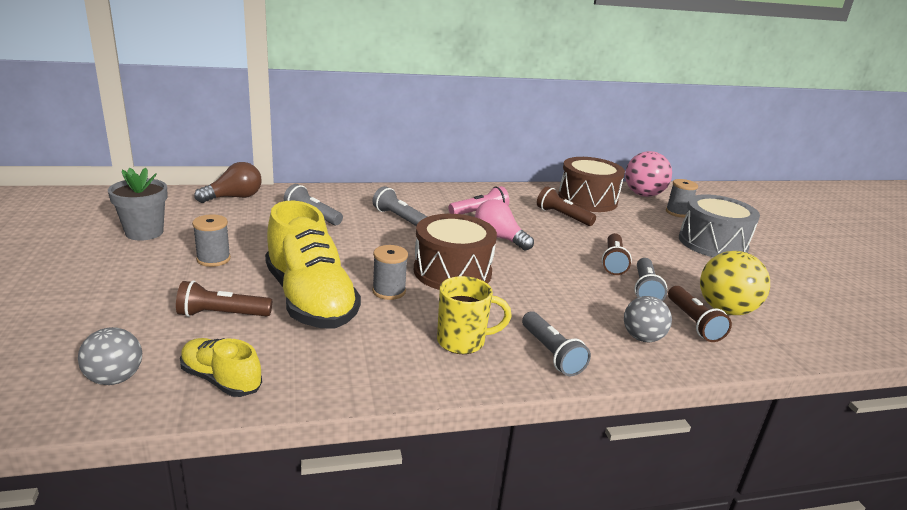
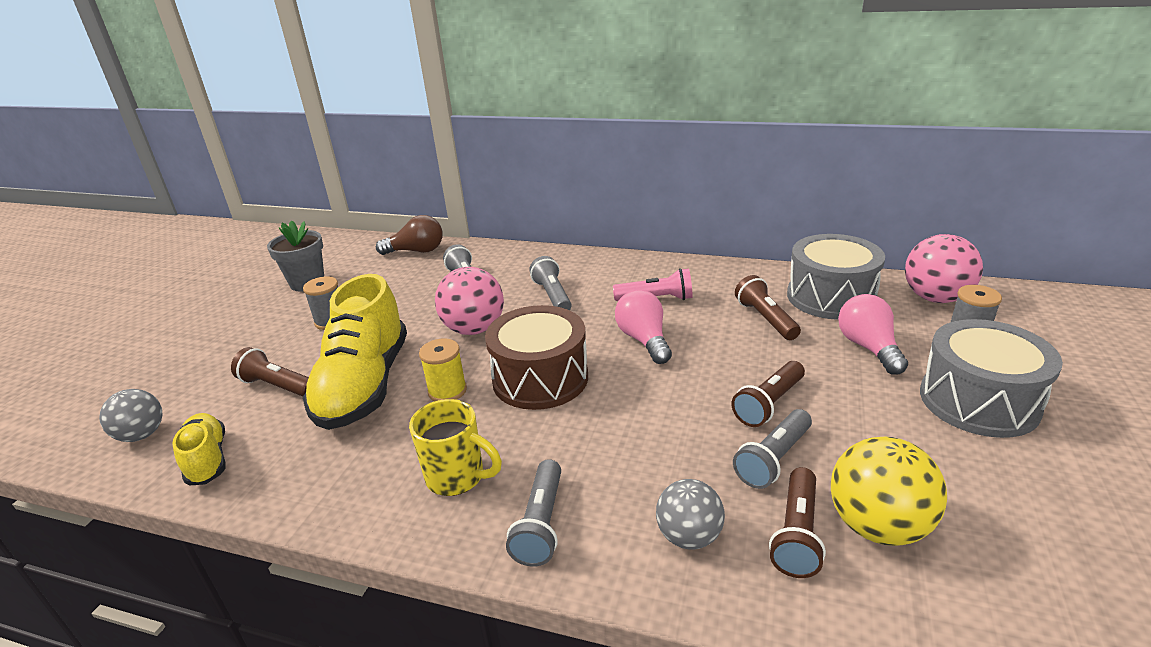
camera: 35 degrees right, 5 degrees up
grey spool [372,245,408,300] -> yellow spool [419,338,467,401]
brown drum [558,157,625,212] -> grey drum [787,234,885,320]
none -> pink ball [435,267,504,335]
none -> pink light bulb [838,294,908,375]

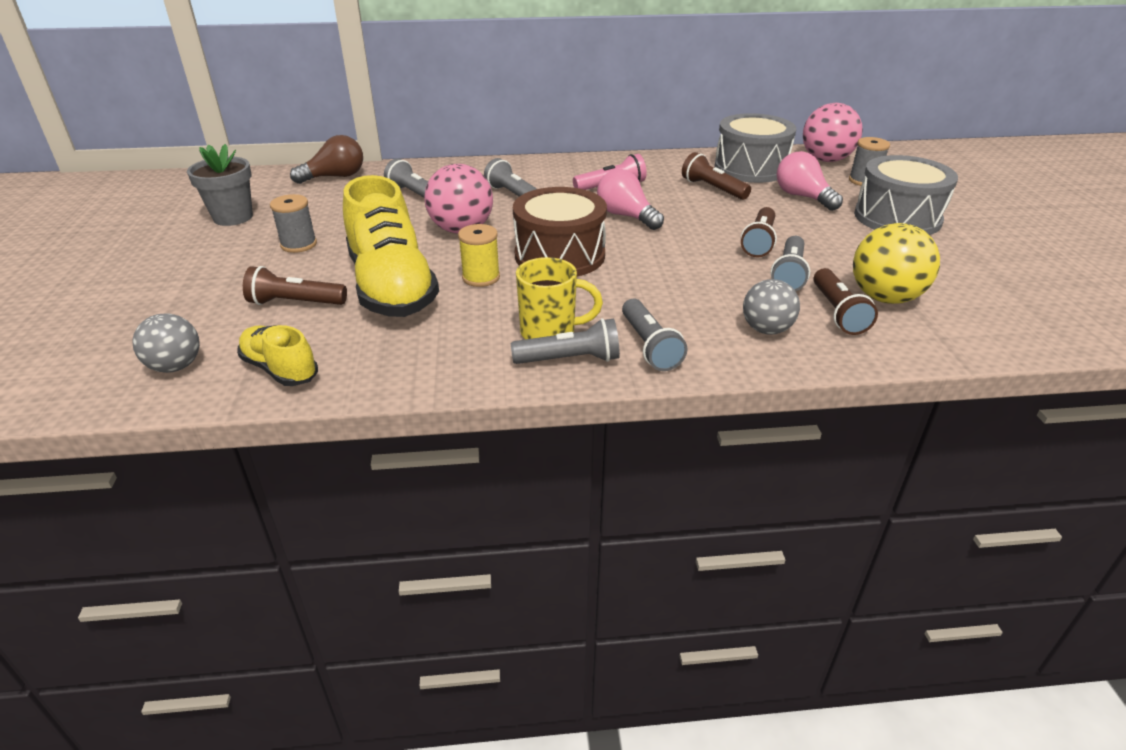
camera: 25 degrees left, 5 degrees up
none -> grey flashlight [511,318,620,364]

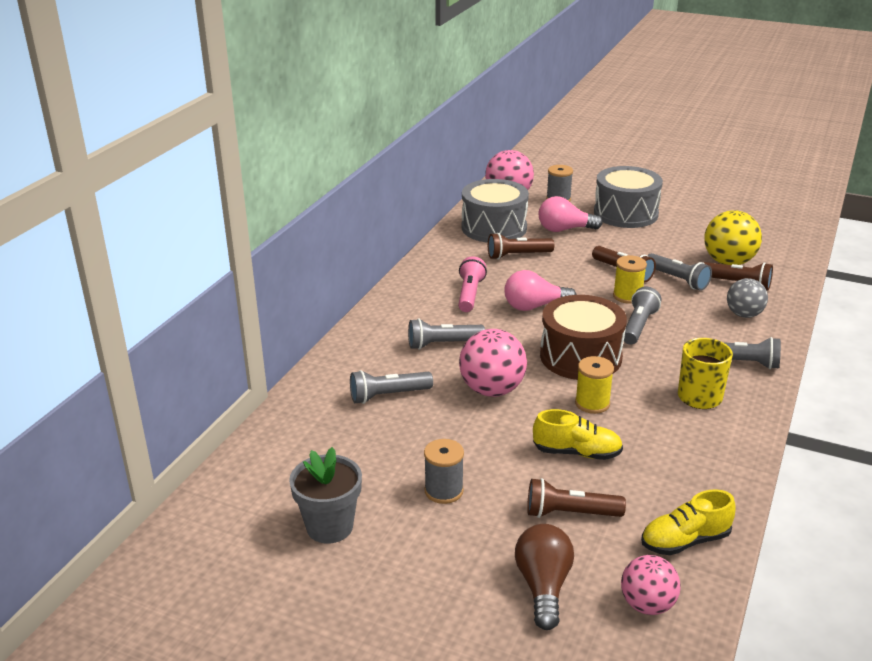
camera: 60 degrees left, 5 degrees down
grey ball [133,313,200,373] -> pink ball [621,555,681,615]
brown flashlight [243,266,347,305] -> brown flashlight turned 60 degrees clockwise [527,478,626,518]
brown light bulb [290,135,363,184] -> brown light bulb moved to [515,524,574,630]
yellow shoe [343,175,439,317] -> yellow shoe [533,409,623,460], size x0.51
grey flashlight [511,318,620,364] -> grey flashlight moved to [624,286,661,345]
none -> yellow spool [613,255,647,304]

